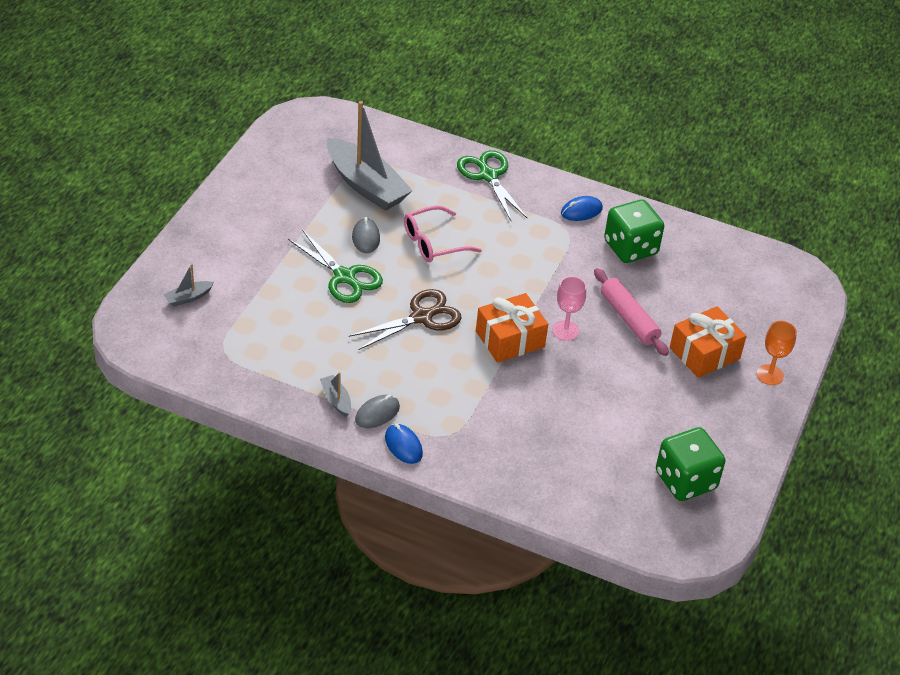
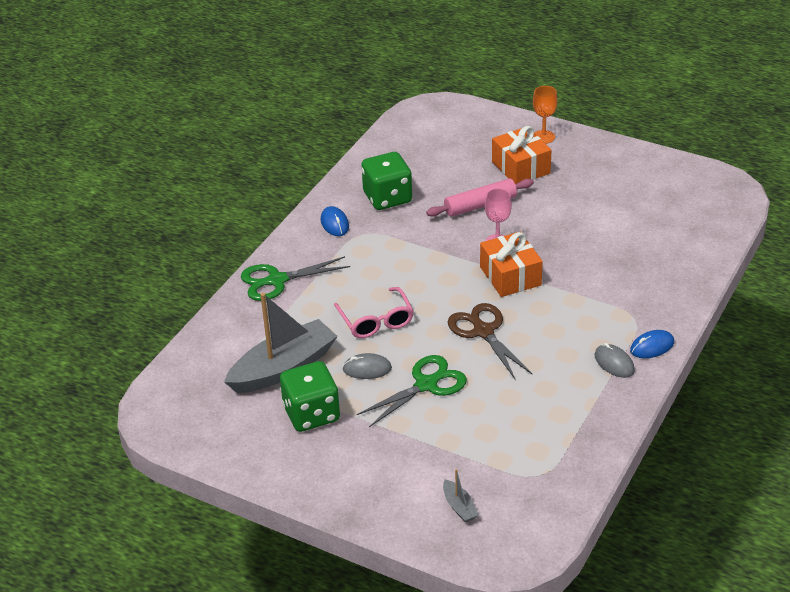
camera: 80 degrees left, 5 degrees down
grey boat [320,372,351,417] -> none
green dice [656,427,725,501] -> green dice moved to [280,361,340,432]

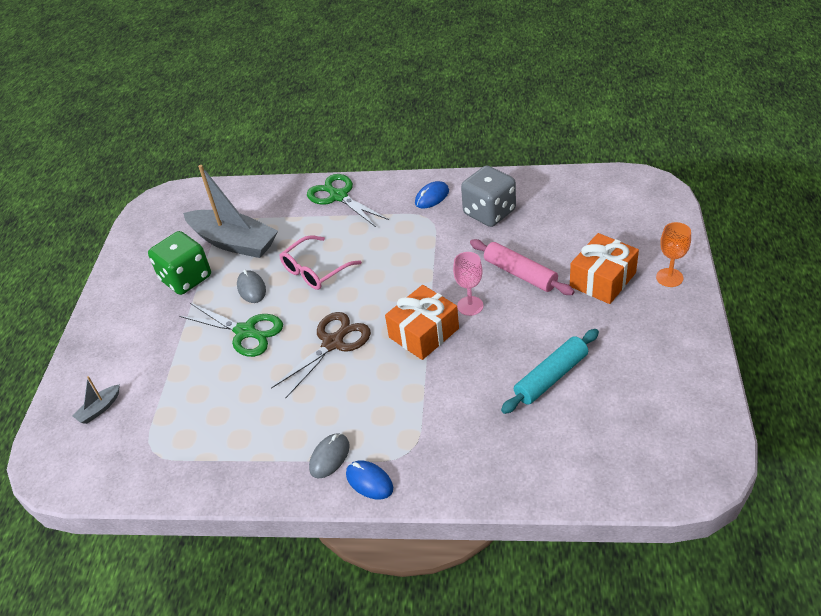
camera: 70 degrees right, 5 degrees up
green dice [361,152,412,210] -> grey dice [461,165,516,227]
none -> turquoise rolling pin [501,329,599,414]

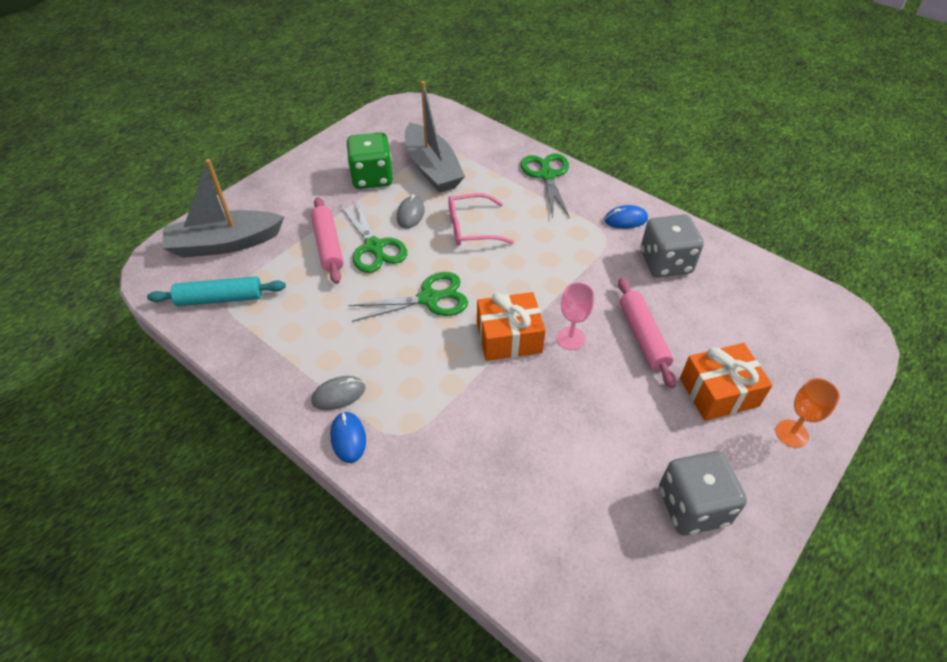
camera: 30 degrees right, 5 degrees up
grey boat [73,376,120,424] -> grey boat [162,159,284,258], size x2.39
brown scissors [271,312,371,398] -> green scissors [348,272,468,322]
turquoise rolling pin [501,329,599,414] -> turquoise rolling pin moved to [147,276,286,306]
none -> pink rolling pin [311,197,344,284]
none -> grey dice [659,451,747,536]

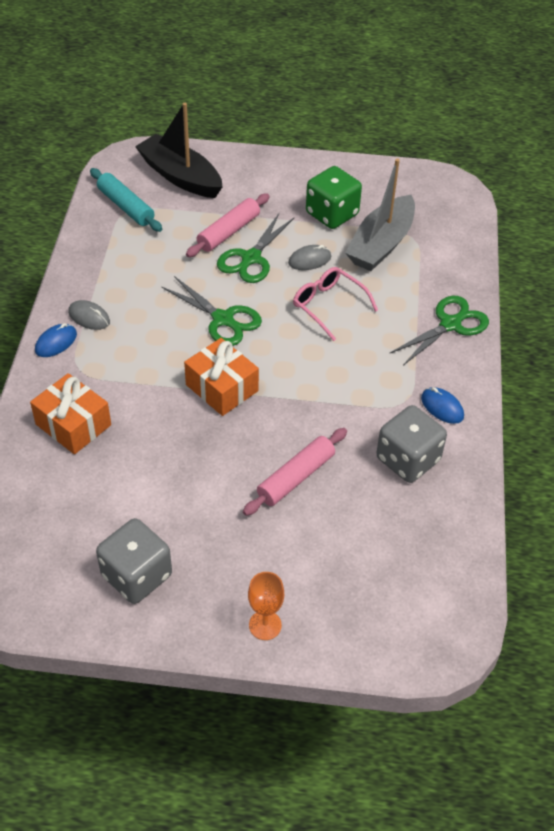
camera: 55 degrees right, 0 degrees up
grey boat [162,159,284,258] -> black boat [135,103,223,198]
pink goblet [557,282,594,350] -> none
orange gift [680,343,773,421] -> orange gift moved to [30,373,111,454]

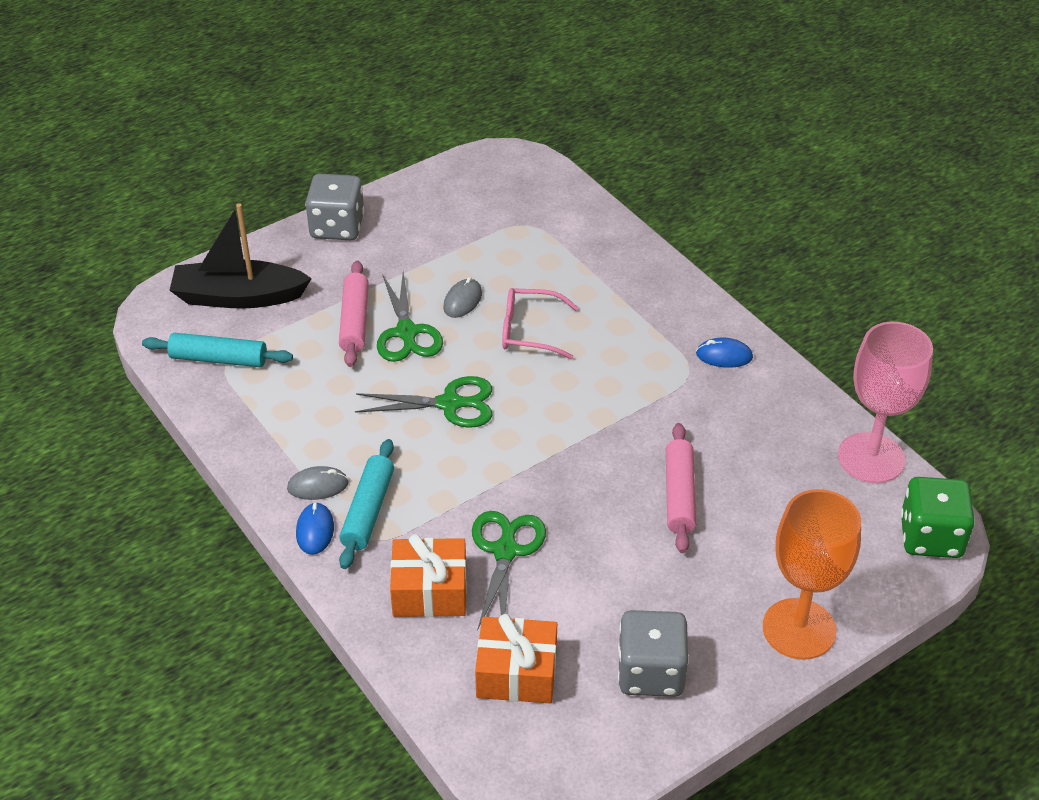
camera: 40 degrees left, 5 degrees down
orange gift [184,338,259,416] -> orange gift moved to [475,614,557,704]
orange goblet [248,572,284,640] -> orange goblet [763,489,861,660], size x2.00
green dice [306,166,362,229] -> green dice moved to [901,477,975,558]
grey boat [345,159,415,271] -> none
grey dice [376,405,447,483] -> grey dice moved to [305,174,365,240]
green scissors [389,296,489,365] -> green scissors moved to [472,511,546,631]
none -> turquoise rolling pin [339,439,394,569]
none -> pink goblet [838,322,933,483]

